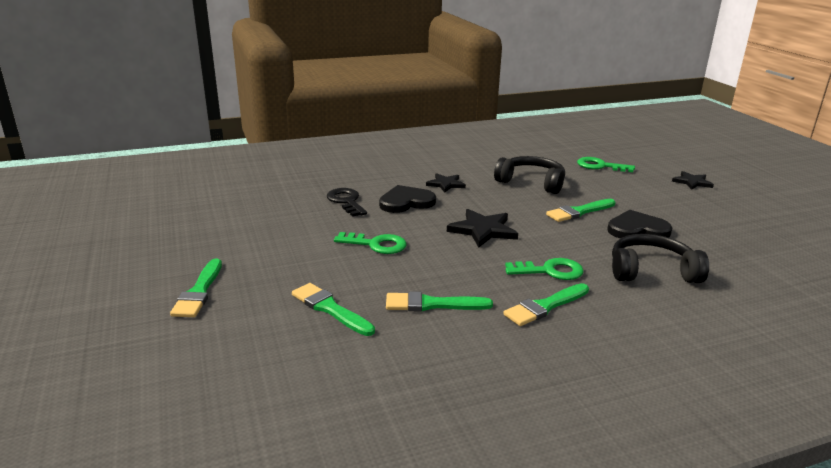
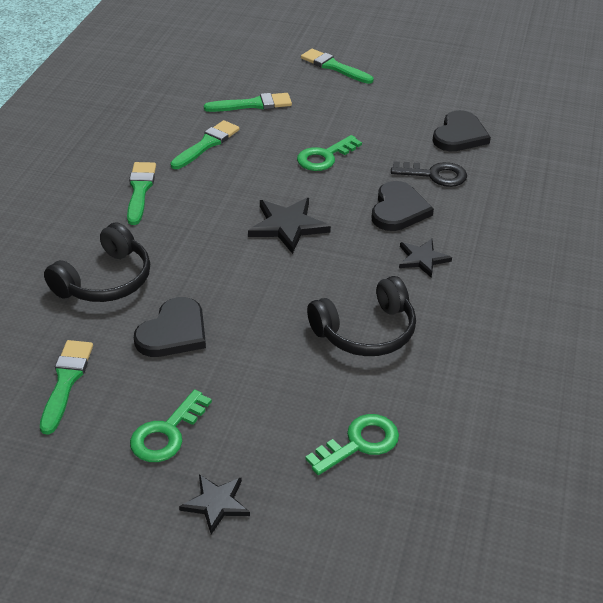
camera: 125 degrees right, 15 degrees up
green key [505,258,584,280] -> green key moved to [130,389,212,462]
green brush [546,199,615,222] -> green brush moved to [40,340,93,435]
none -> black heart [432,110,491,151]

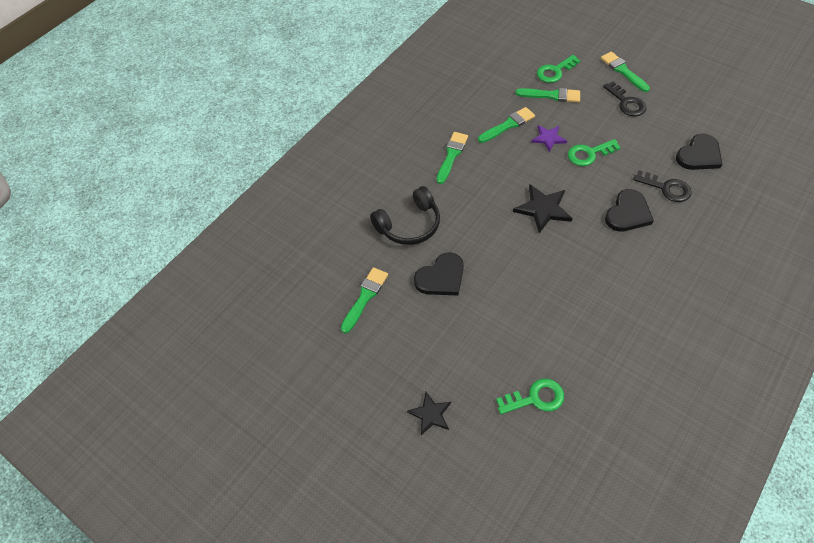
camera: 25 degrees right, 15 degrees up
green key [130,389,212,462] -> green key moved to [537,55,580,83]
black headphones [307,276,416,356] -> none
black star [399,239,452,278] -> none
none -> purple star [531,125,567,152]
none -> black key [603,82,647,116]

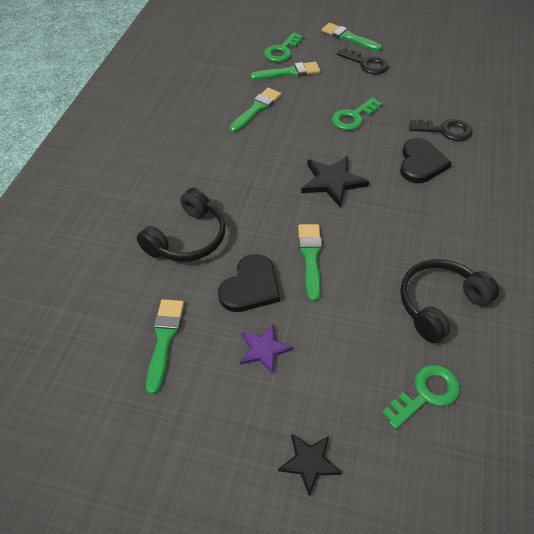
camera: 25 degrees left, 5 degrees down
green brush [436,132,468,184] -> green brush moved to [298,224,322,302]
purple star [531,125,567,152] -> purple star moved to [240,324,293,374]
black heart [676,133,722,170] -> none
none -> black headphones [400,259,499,343]

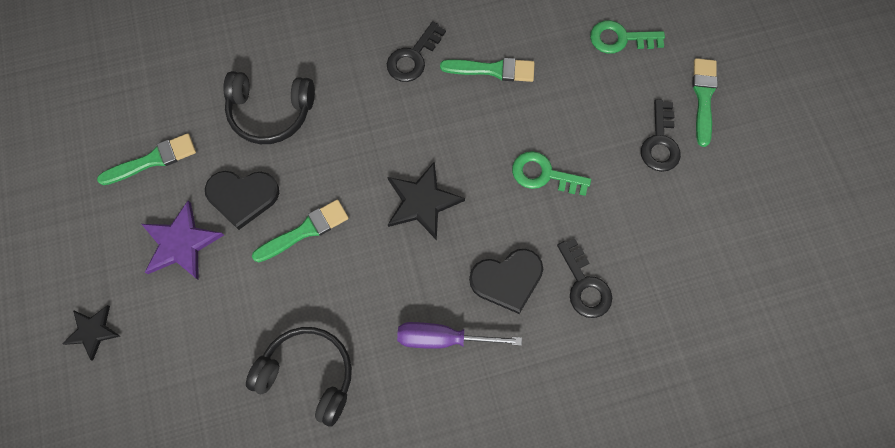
camera: 60 degrees right, 20 degrees up
purple star [240,324,293,374] -> purple star [142,200,224,280], size x1.55
green brush [250,62,320,80] -> none
green key [382,365,460,429] -> none
none -> black key [387,21,446,82]
none -> purple screwdriver [397,322,522,349]

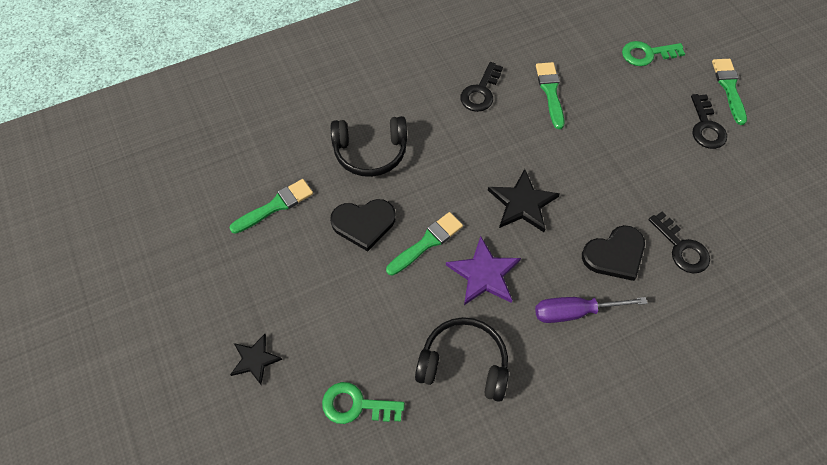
camera: 10 degrees left, 10 degrees down
purple star [142,200,224,280] -> purple star moved to [446,236,521,305]
green brush [440,58,534,82] -> green brush turned 90 degrees counterclockwise [536,62,565,129]
green key [512,151,591,196] -> green key moved to [322,382,405,424]

